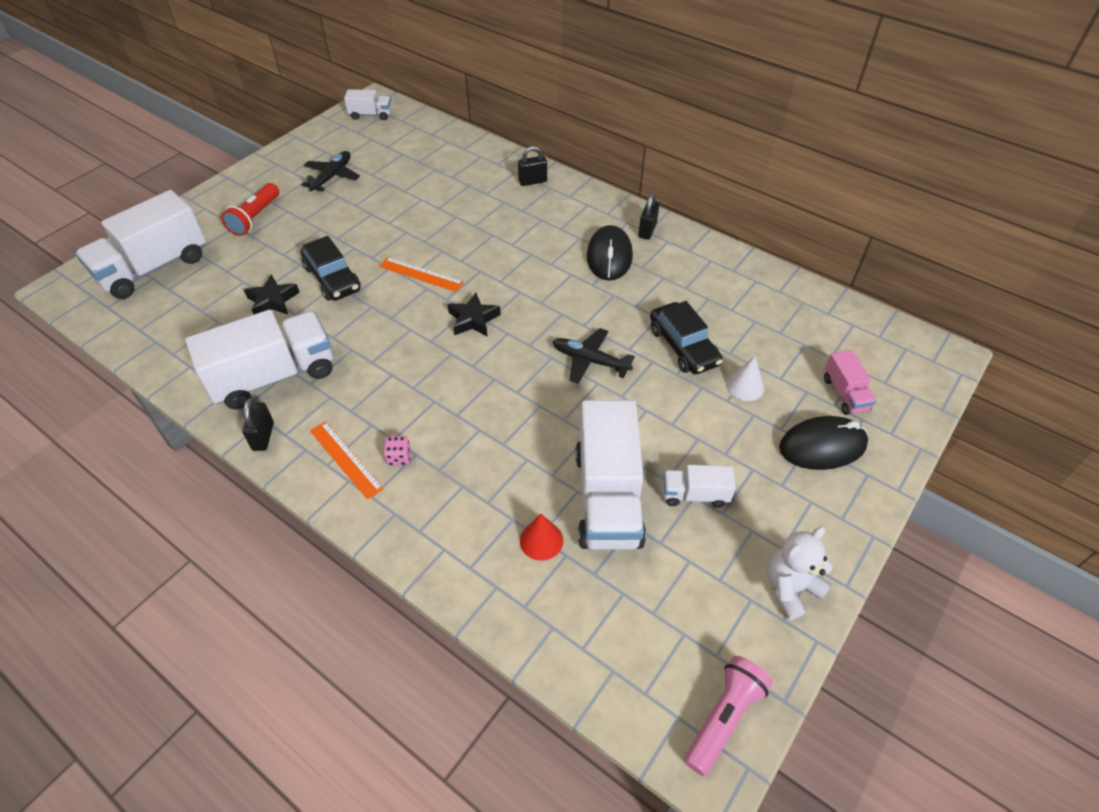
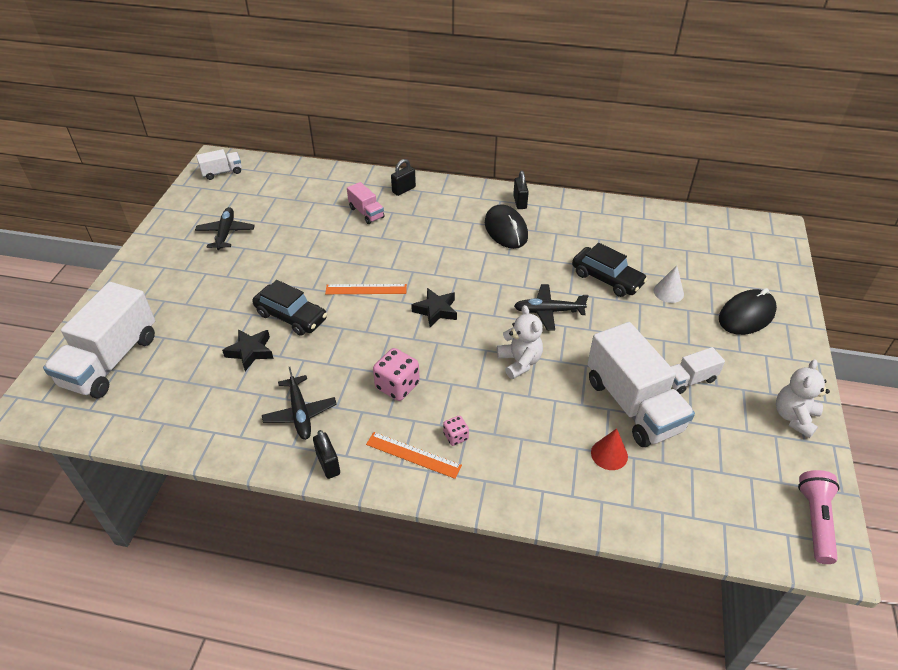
camera: 25 degrees left, 5 degrees down
white truck [185,310,333,409] -> black plane [262,367,337,440]
red flashlight [221,183,279,236] -> none
pink truck [824,350,876,415] -> pink truck moved to [347,182,384,224]
none -> pink dice [373,348,420,401]
none -> white teddy bear [497,305,543,379]

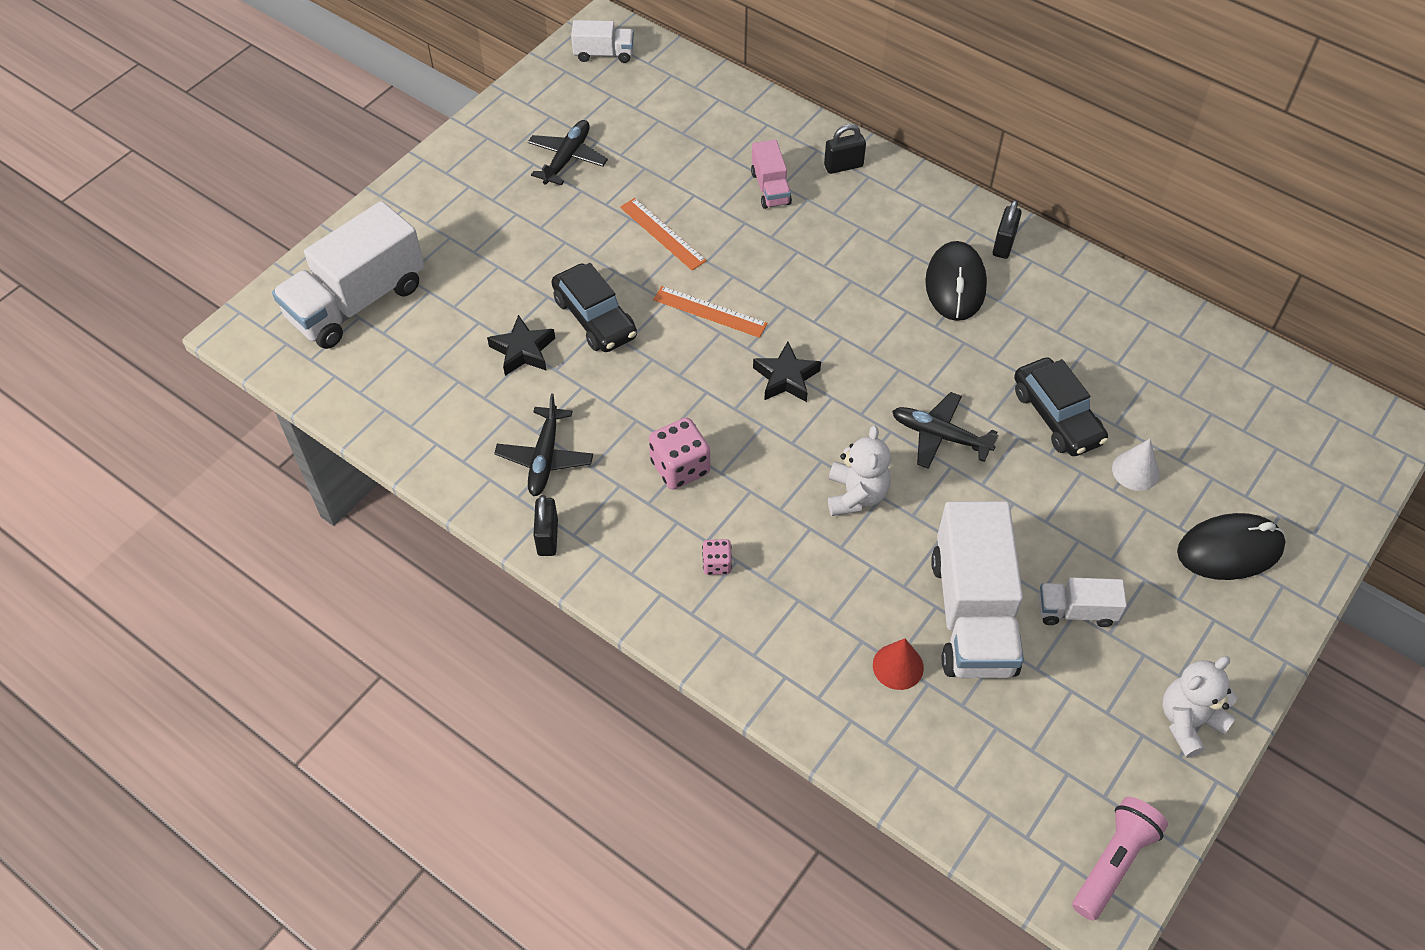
camera: 25 degrees right, 10 degrees up
orange ruler [366,432,462,479] -> orange ruler moved to [620,198,707,270]

